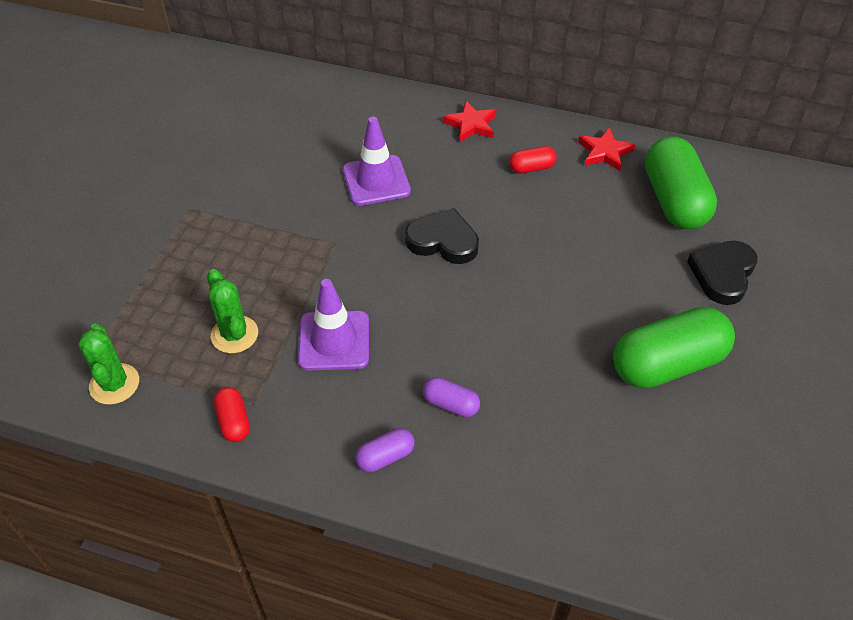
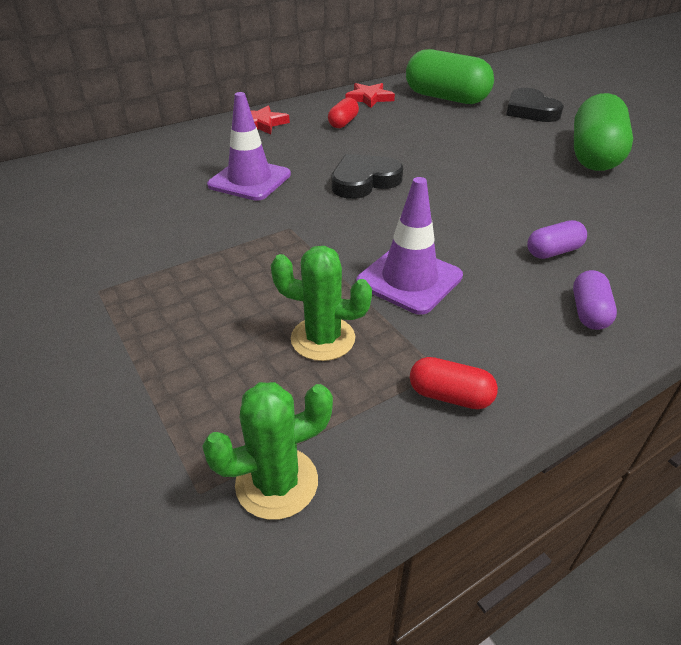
camera: 50 degrees left, 10 degrees down
green cactus [78,323,139,405] -> green cactus turned 45 degrees counterclockwise [202,382,333,520]

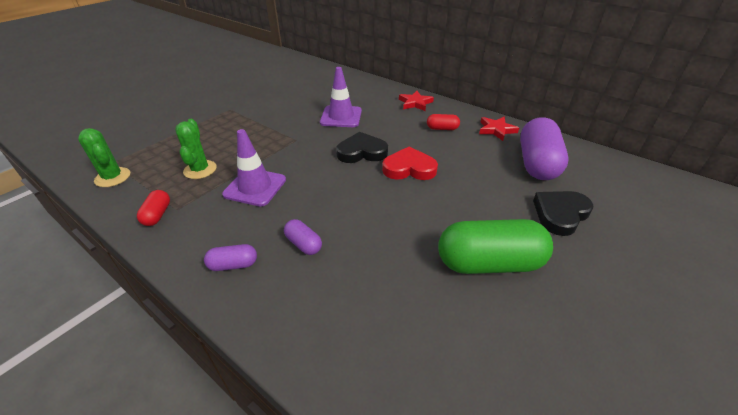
camera: 70 degrees right, 0 degrees up
black heart [332,154,403,199] -> black heart turned 45 degrees counterclockwise [336,132,388,163]
green capsule [406,49,494,104] -> purple capsule [520,117,568,180]
none -> red heart [382,146,438,180]

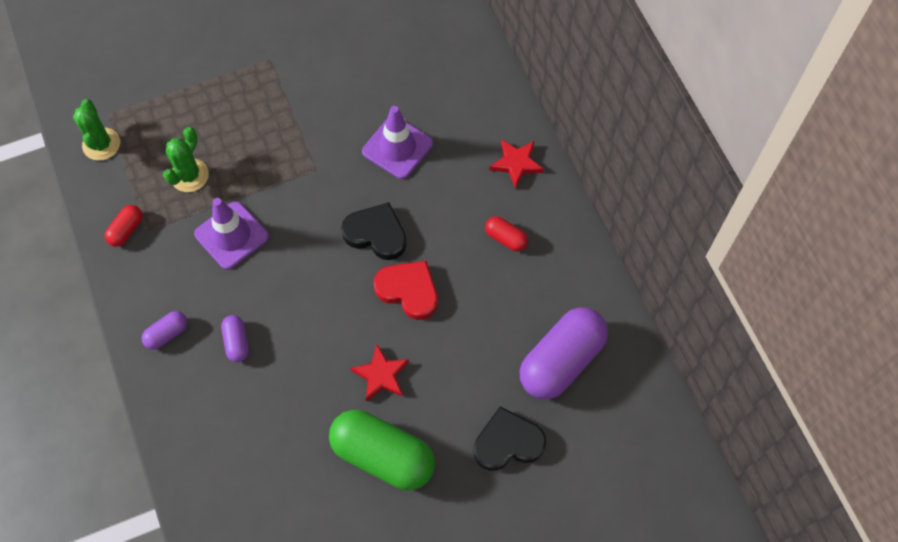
camera: 30 degrees right, 25 degrees up
purple capsule [204,244,257,271] -> purple capsule turned 60 degrees counterclockwise [141,311,187,350]
red star [479,117,519,141] -> red star moved to [350,345,409,402]

